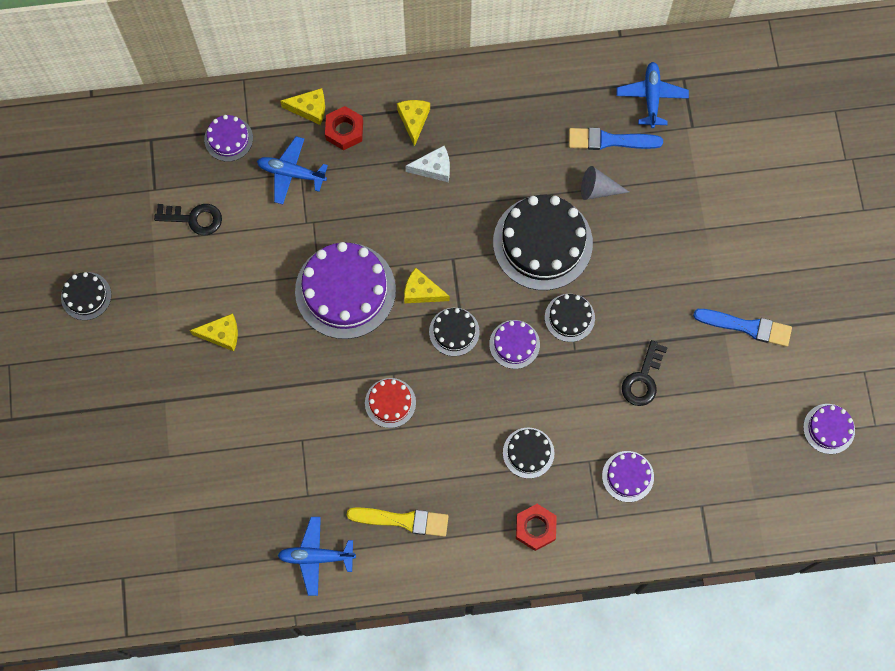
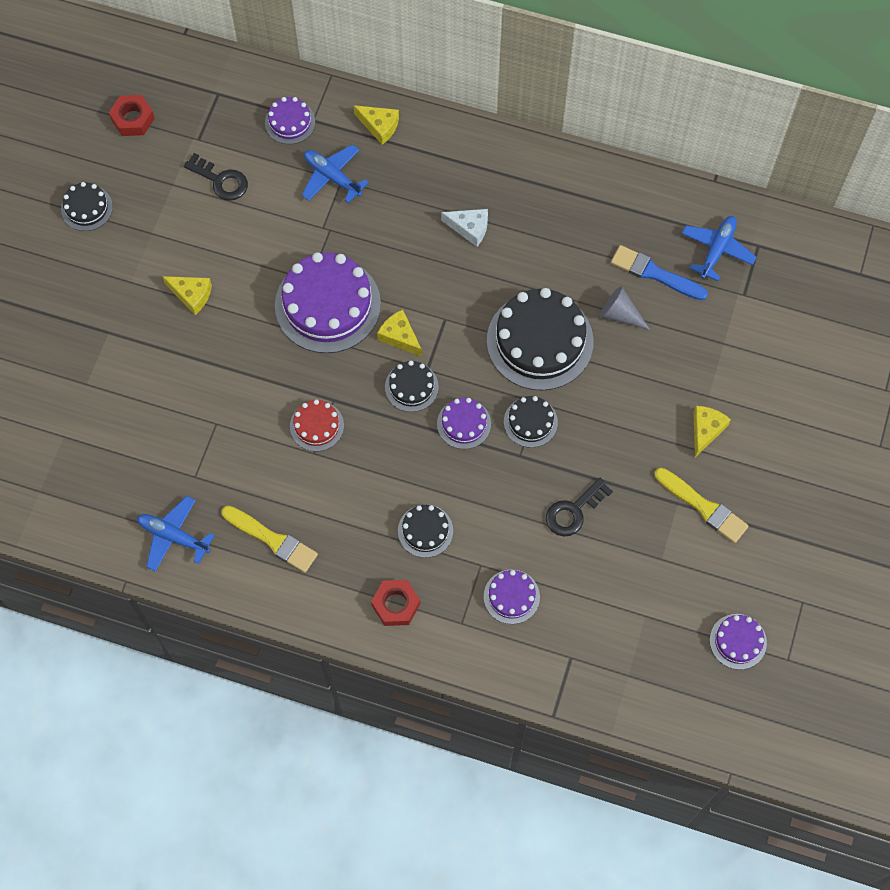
camera: 25 degrees right, 5 degrees down
red nut [325,106,363,150] -> red nut moved to [109,95,155,136]
yellow cheese [397,100,430,147] -> yellow cheese moved to [693,406,731,457]
blue brush [693,309,792,347] -> yellow brush [654,468,749,543]

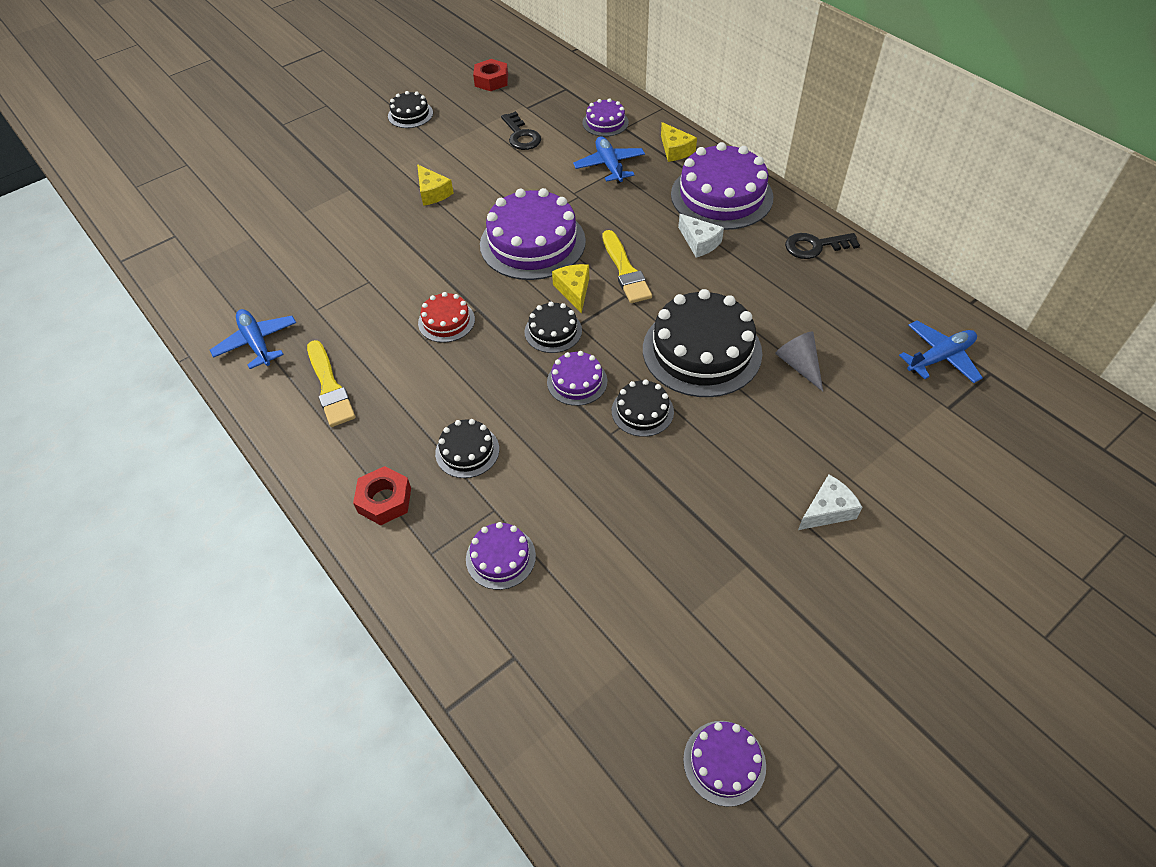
camera: 35 degrees right, 15 degrees down
black key [546,478,613,536] -> black key moved to [785,233,860,259]
blue brush [611,245,708,300] -> none
yellow brush [654,468,749,543] -> yellow brush moved to [602,230,652,303]
yellow cheese [693,406,731,457] -> white cheese [798,474,862,530]
none -> purple cake [671,142,773,230]

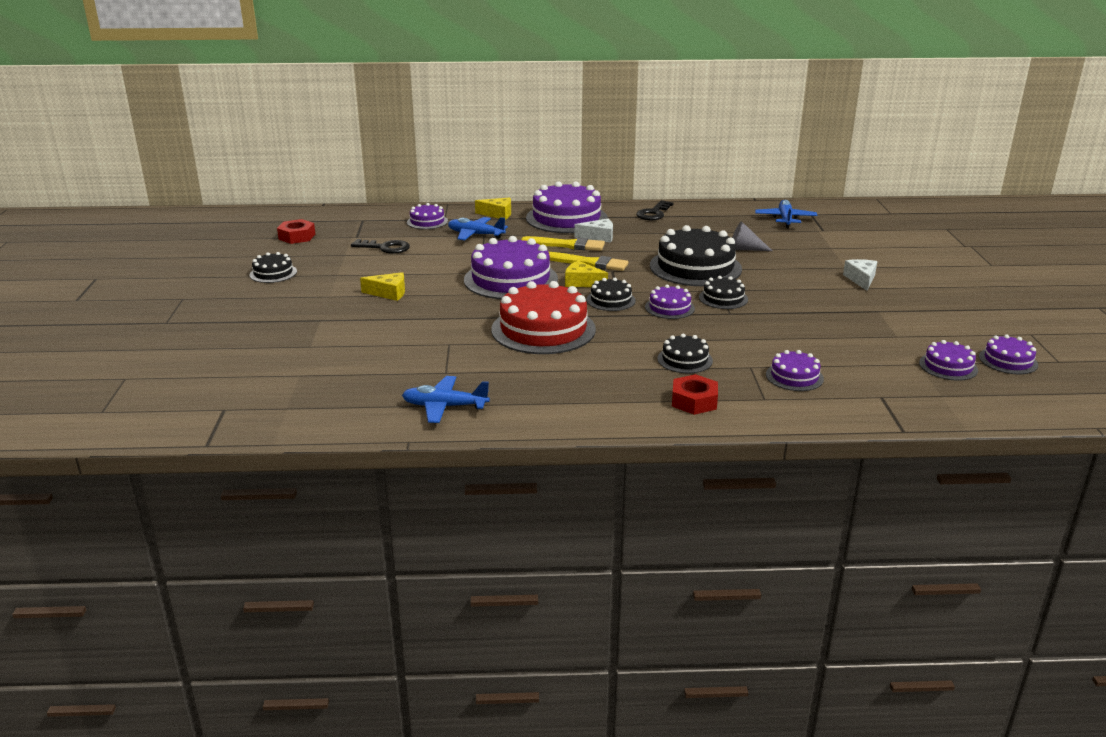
camera: 55 degrees left, 25 degrees down
yellow brush [307,340,355,427] -> yellow brush moved to [521,236,605,251]
red cake [418,292,475,343] -> red cake [491,281,596,354], size x2.01
none -> purple cake [919,340,978,381]

